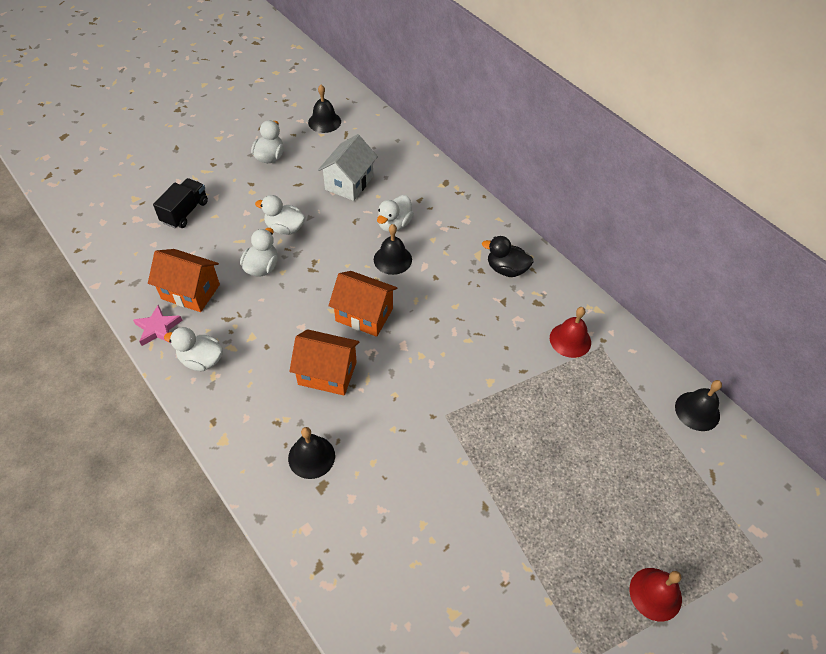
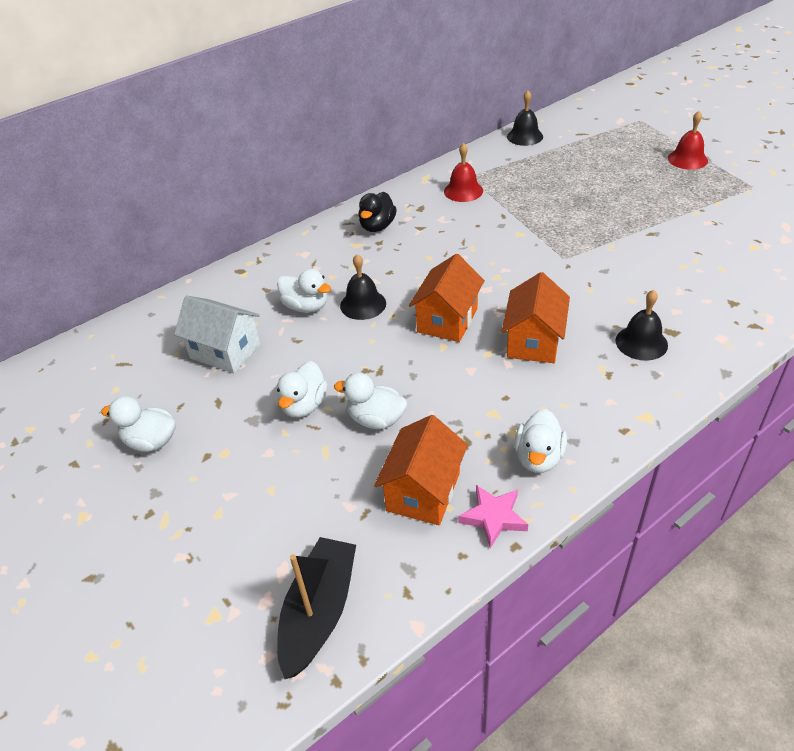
camera: 85 degrees left, 10 degrees down
black truck [153,178,208,228] -> none
black bell [308,85,341,133] -> none
none -> black boat [277,537,356,679]

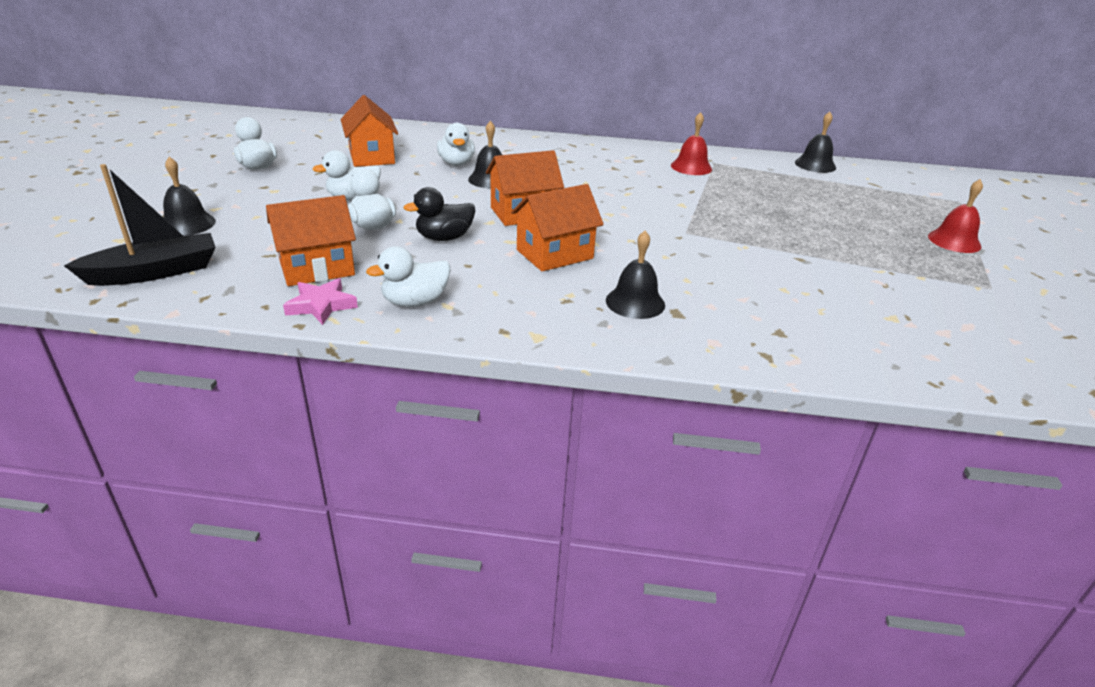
camera: 40 degrees right, 10 degrees down
white house [174,295,260,373] -> orange house [341,95,398,167]
black duck [358,192,397,232] -> black duck moved to [404,187,475,241]
none -> black bell [163,157,216,236]

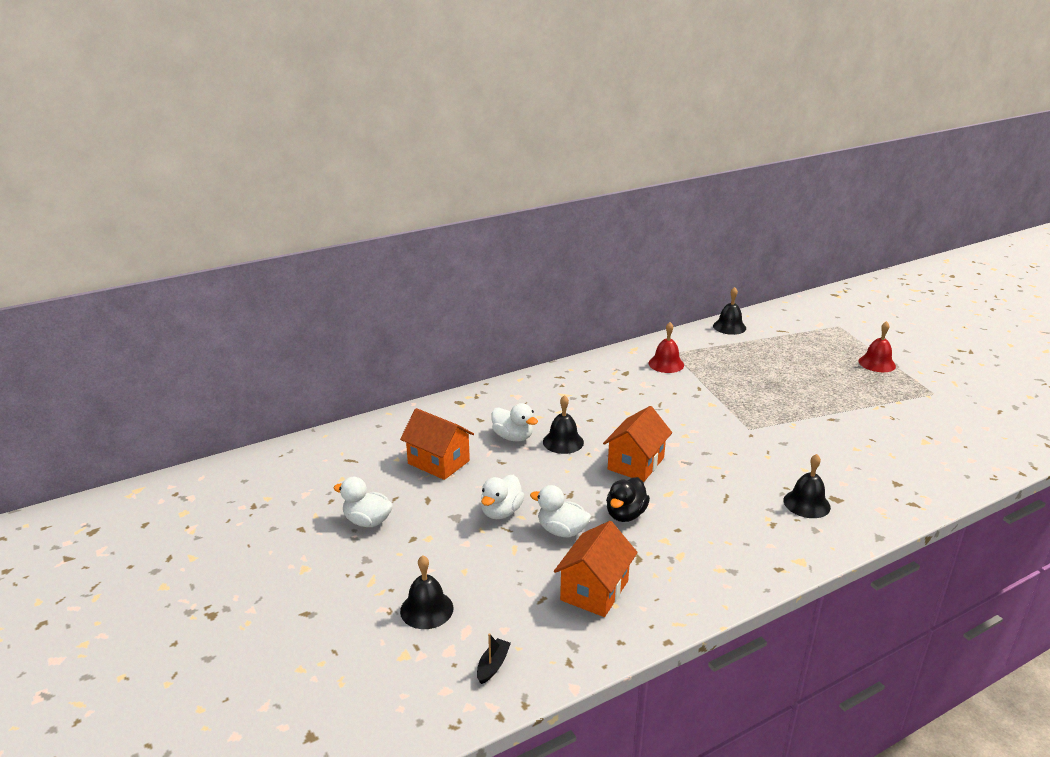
camera: 35 degrees left, 5 degrees down
black boat [64,164,216,286] -> black boat [477,633,511,684], size x0.45
pink star [283,278,358,325] -> none
white duck [366,246,451,307] -> none
orange house [511,184,604,271] -> none

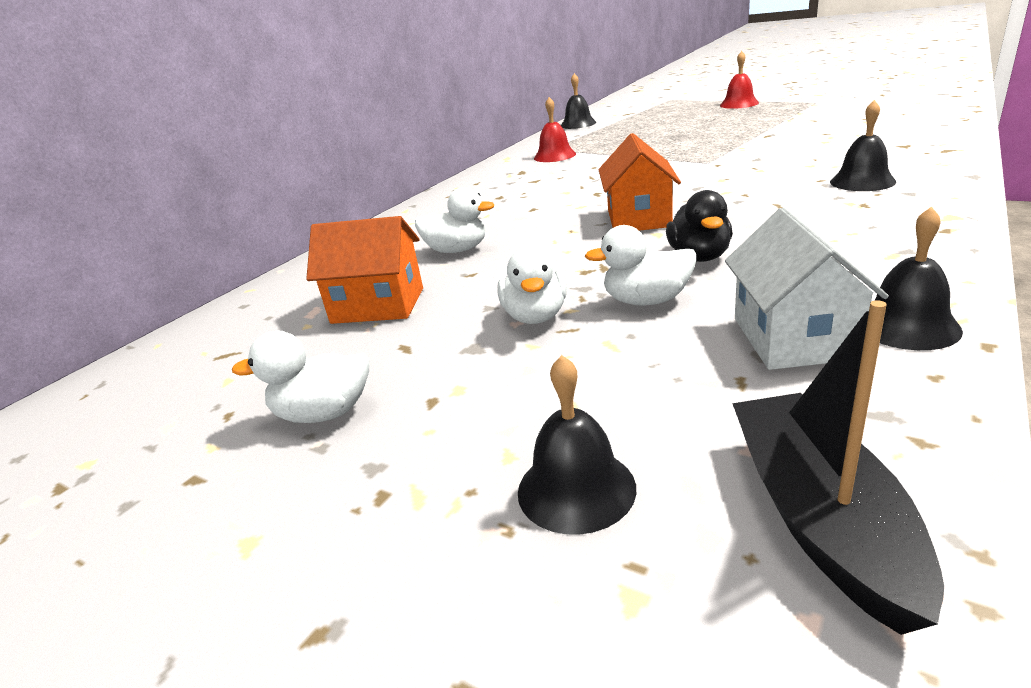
camera: 25 degrees left, 0 degrees up
black boat [477,633,511,684] -> black boat [732,300,944,635], size x2.22
black bell [543,395,584,454] -> black bell moved to [874,206,963,350]
orange house [554,521,638,617] -> white house [725,208,889,370]

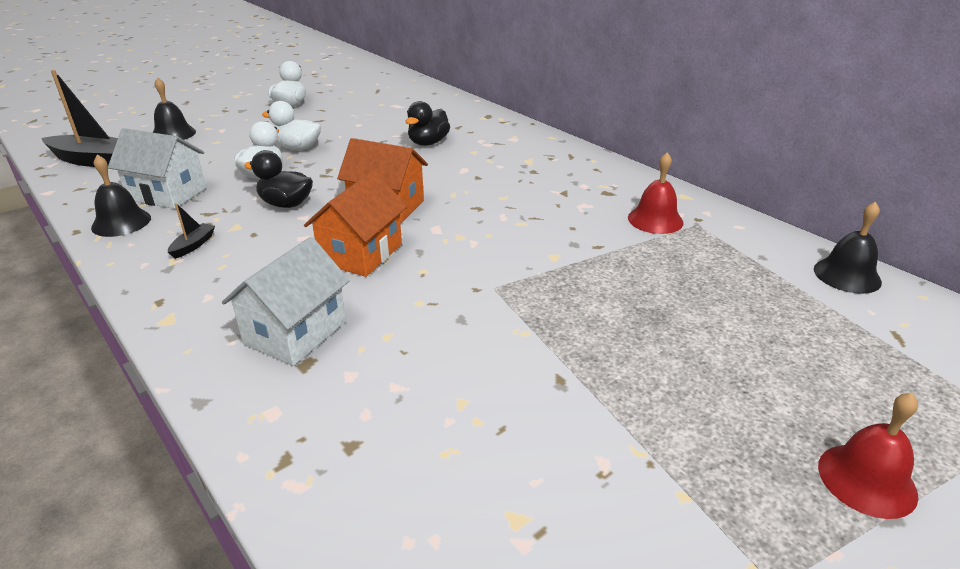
camera: 105 degrees right, 5 degrees up
orange house [306,216,423,324] -> orange house moved to [304,170,407,277]
white duck [415,187,494,253] -> black duck [405,101,450,146]
black bell [830,100,896,191] -> white house [222,237,350,366]
none -> black boat [168,203,215,259]

